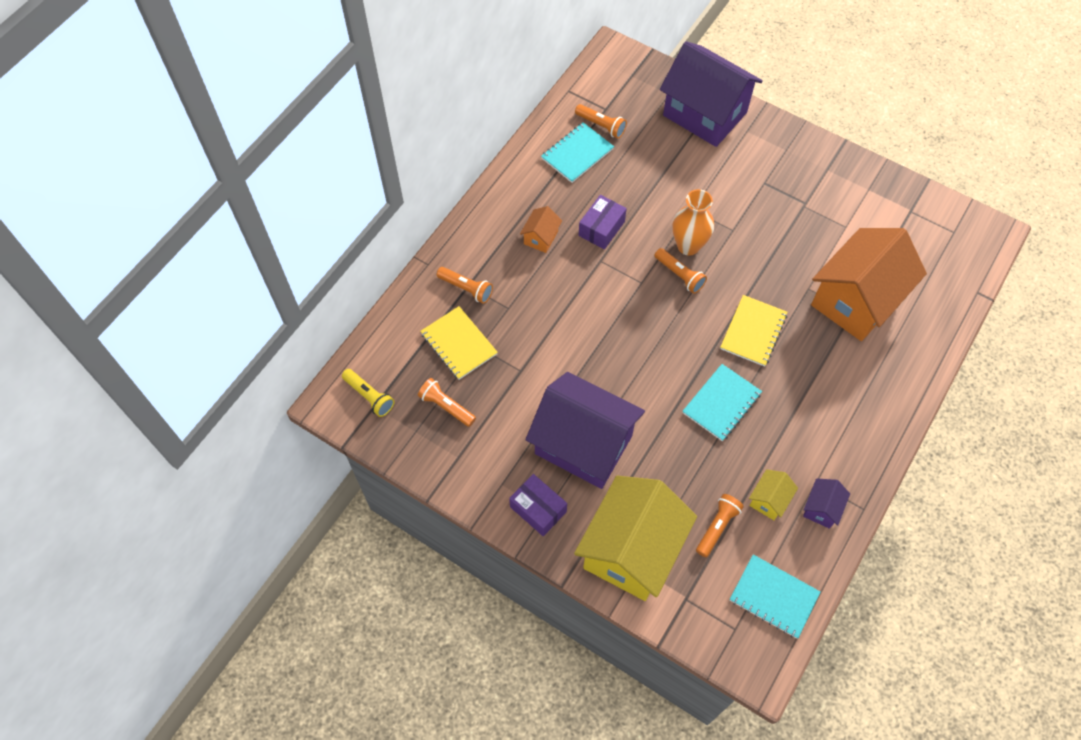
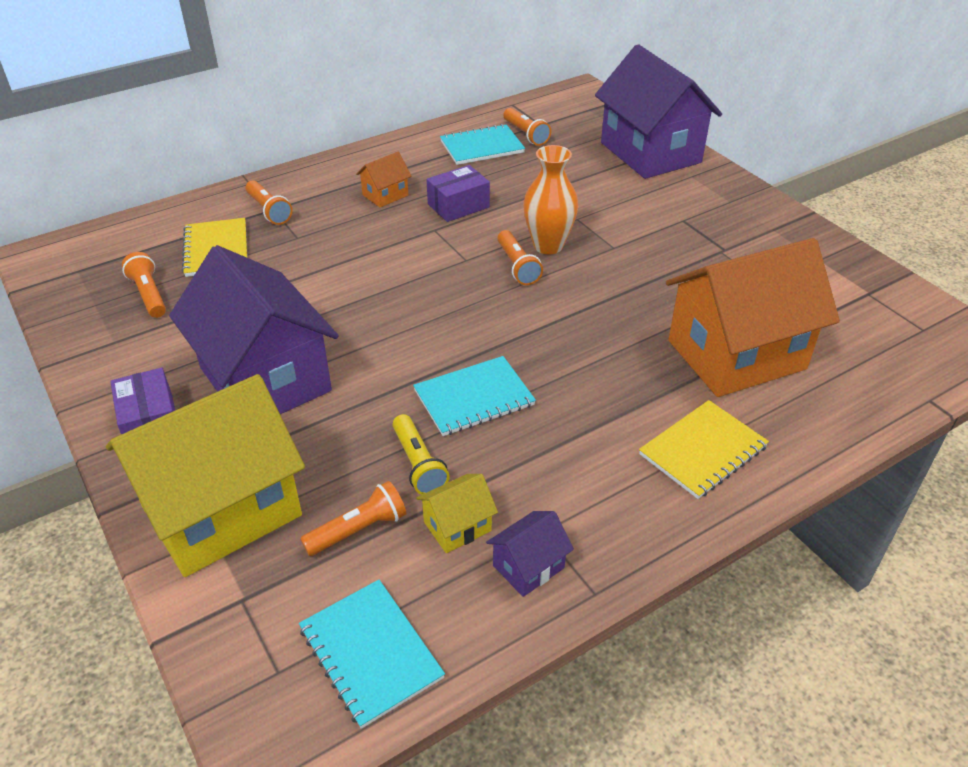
camera: 25 degrees right, 20 degrees down
yellow flashlight [342,369,395,417] -> yellow flashlight moved to [393,414,450,495]
yellow notebook [720,295,787,367] -> yellow notebook moved to [639,400,769,499]

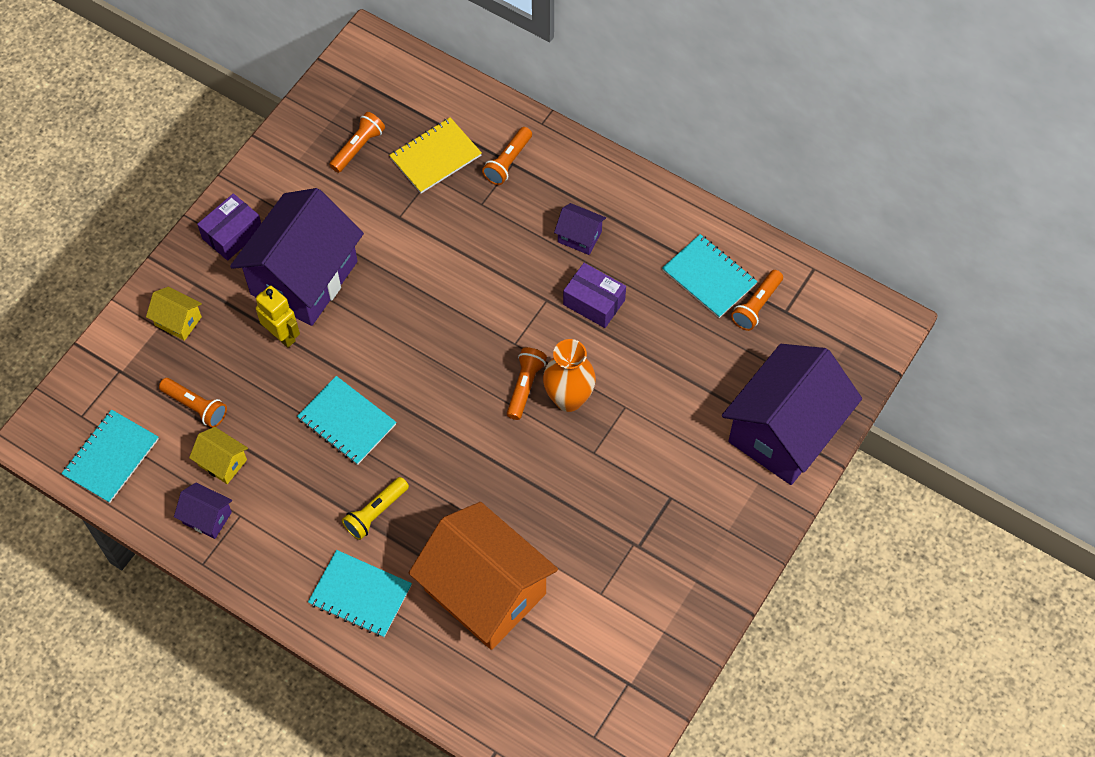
camera: 65 degrees right, 20 degrees up
yellow house [106,374,305,577] -> yellow house [146,287,202,341], size x0.42
orange house [356,152,411,207] -> purple house [554,203,606,255]
yellow flashlight [393,414,450,495] -> yellow flashlight moved to [342,477,409,540]
orange flashlight [497,230,543,285] -> orange flashlight turned 150 degrees clockwise [507,347,547,420]
yellow notebook [639,400,769,499] -> turquoise notebook [308,550,412,637]
none -> yellow robot [256,286,300,348]

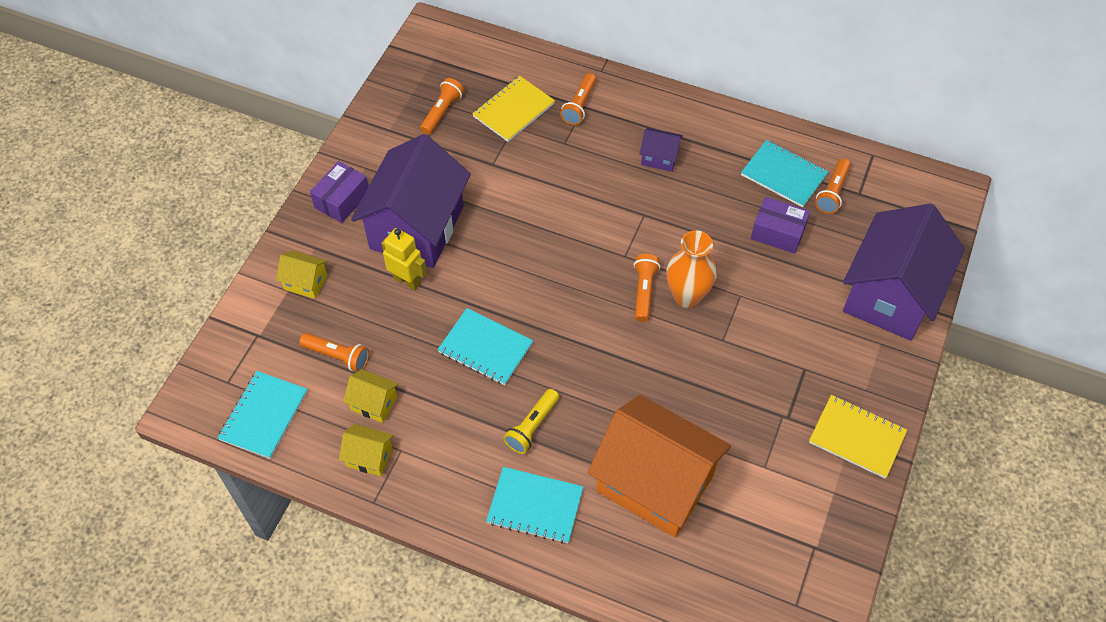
camera: 10 degrees left, 5 degrees down
purple house [174,483,232,539] -> yellow house [339,424,394,476]
purple box [563,263,626,328] -> purple box moved to [751,196,810,254]
none -> yellow notebook [809,395,907,478]

